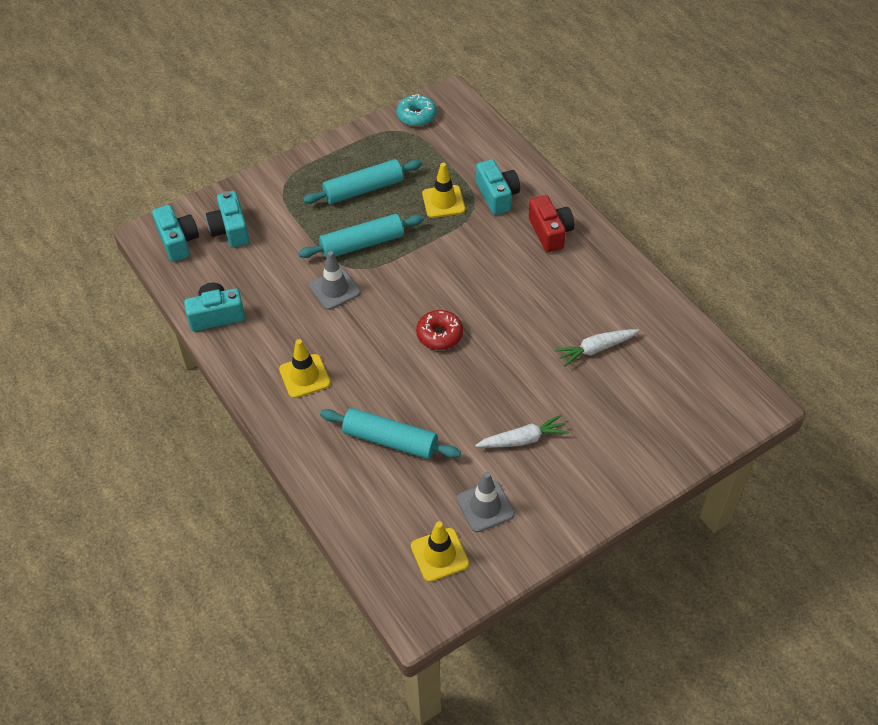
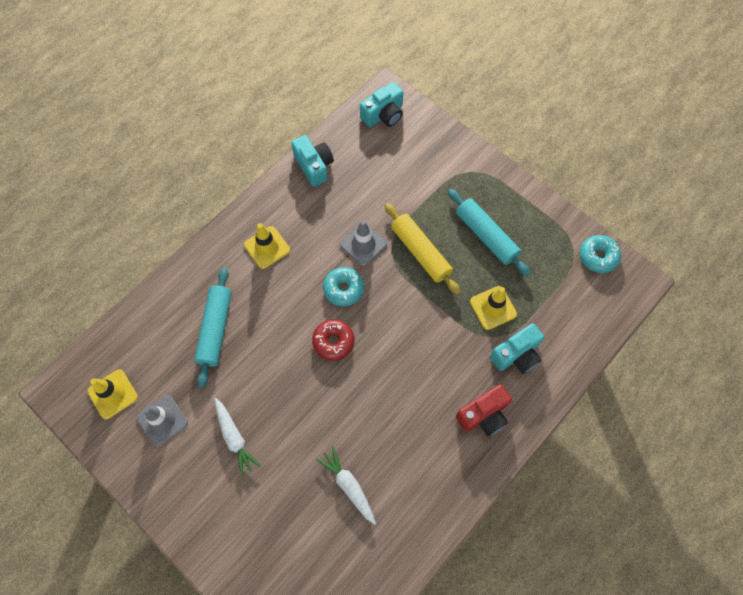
camera: 75 degrees right, 15 degrees up
turquoise camera [206,191,249,248] -> none
turquoise rolling pin [298,214,424,258] -> yellow rolling pin [385,203,461,295]
none -> turquoise donut [323,267,364,306]

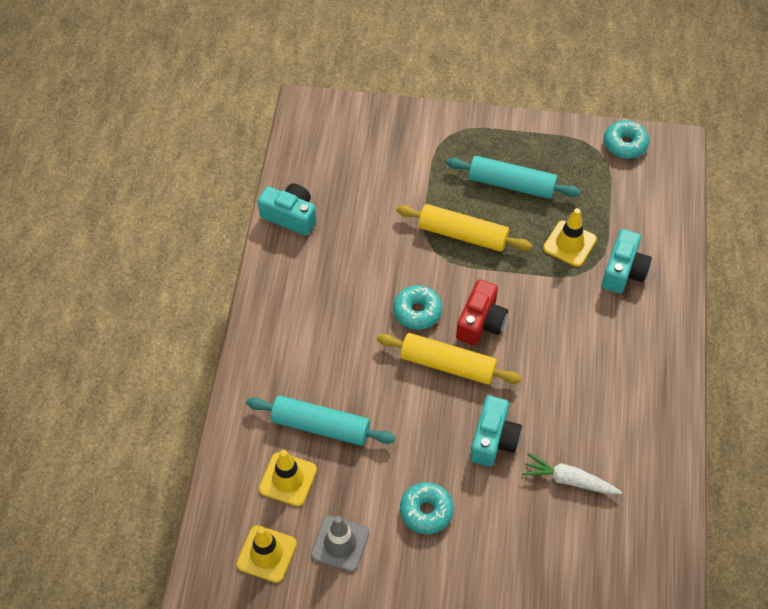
camera: 35 degrees left, 10 degrees down
turquoise rolling pin [194,267,232,388] -> turquoise rolling pin turned 45 degrees counterclockwise [246,395,395,446]
white carrot [215,398,261,477] -> turquoise donut [400,482,454,534]
yellow traffic cone [244,223,290,269] -> yellow traffic cone moved to [259,450,317,506]
red donut [312,319,355,361] -> yellow rolling pin [377,333,522,385]
grey traffic cone [340,220,387,266] -> none
turquoise camera [360,82,403,127] -> turquoise camera moved to [470,396,522,467]
red camera [456,384,512,436] -> red camera moved to [456,279,508,346]

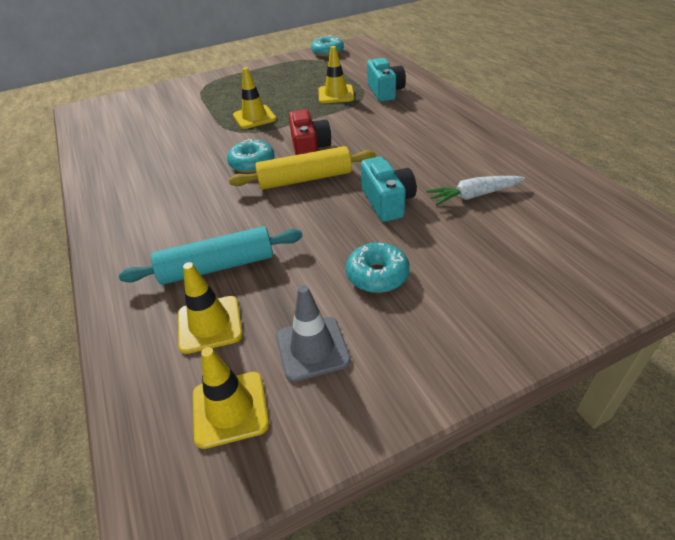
camera: 30 degrees left, 15 degrees down
turquoise camera [258,183,316,236] -> none
yellow rolling pin [396,204,532,252] -> yellow traffic cone [233,67,276,129]
turquoise rolling pin [446,156,581,199] -> none

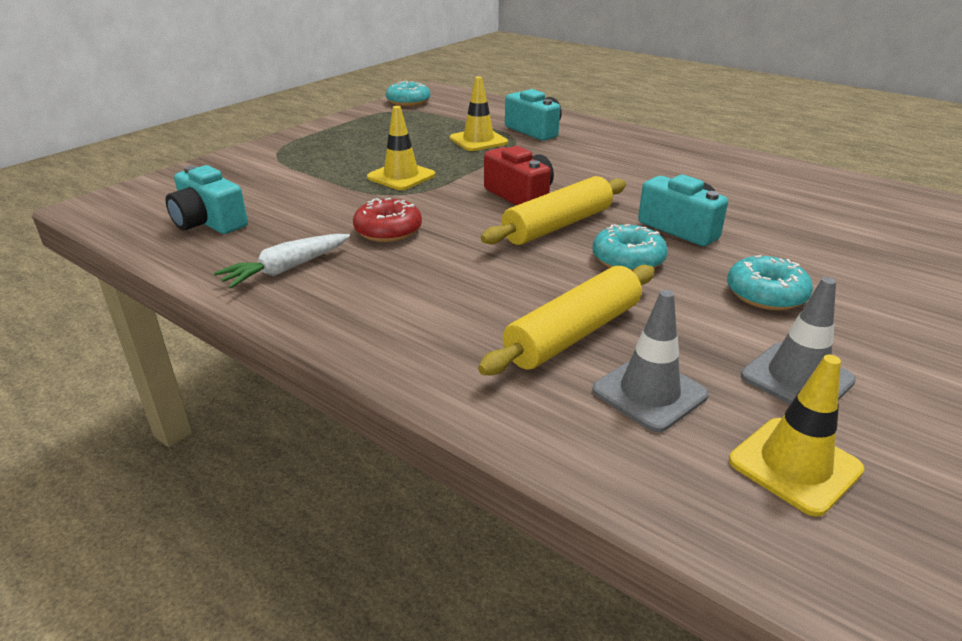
camera: 30 degrees left, 10 degrees down
turquoise rolling pin [119,226,303,285] -> yellow rolling pin [478,265,655,375]
yellow traffic cone [178,262,243,354] -> grey traffic cone [592,290,708,432]
turquoise donut [227,139,274,173] -> turquoise donut moved to [593,224,668,271]
white carrot [426,176,525,206] -> white carrot moved to [214,234,350,288]
none -> turquoise camera [166,165,248,234]
none -> red donut [353,198,422,242]

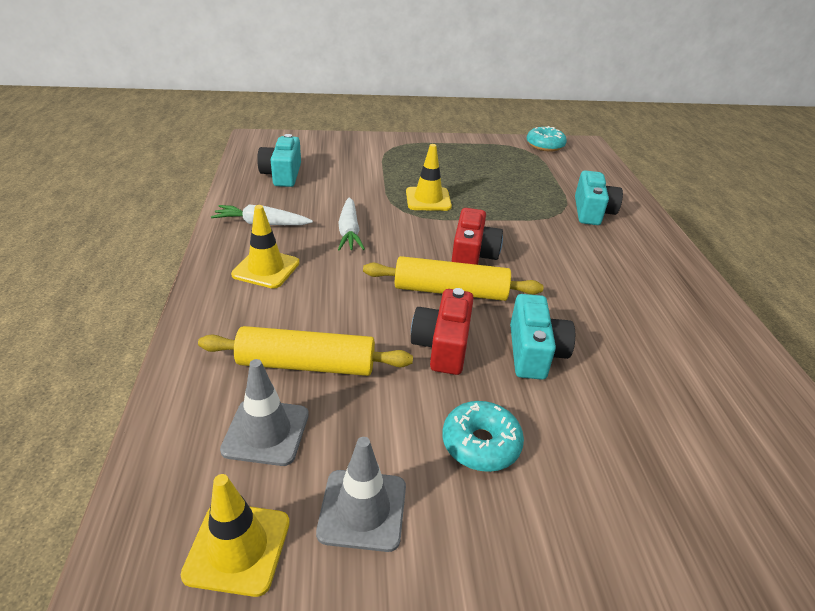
camera: 45 degrees right, 5 degrees up
red donut [353,198,422,242] -> white carrot [338,197,365,251]
yellow traffic cone [450,77,508,151] -> yellow traffic cone moved to [231,205,300,289]
turquoise donut [593,224,668,271] -> red camera [411,288,474,375]

